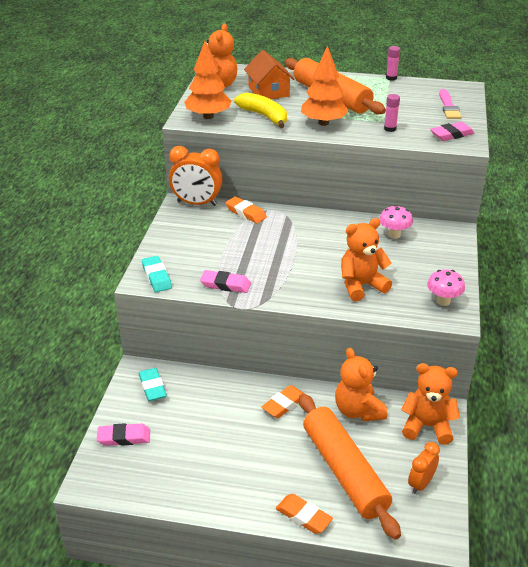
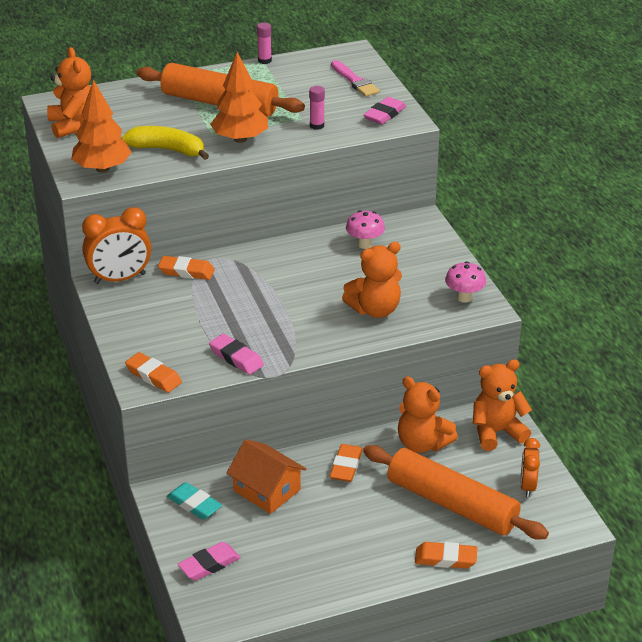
camera: 30 degrees left, 0 degrees up
turquoise eraser [142,256,172,292] -> orange eraser [125,352,182,393]
pink eraser [200,270,251,293] -> pink eraser turned 60 degrees clockwise [209,334,264,375]
orange house [244,50,294,99] -> orange house moved to [227,439,306,514]
orange teddy bear [341,218,392,301] -> orange teddy bear turned 150 degrees counterclockwise [342,242,402,318]

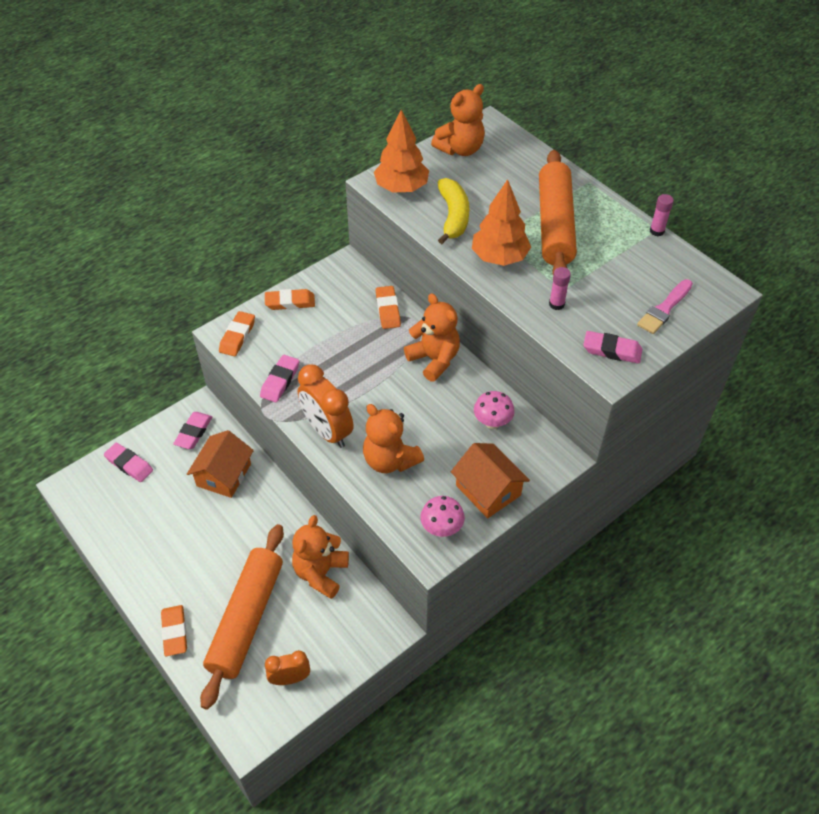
camera: 70 degrees right, 15 degrees up
orange clock [82,207,151,284] -> orange clock moved to [298,364,354,448]
turquoise eraser [167,482,222,520] -> pink eraser [173,412,212,449]
orange eraser [330,444,363,482] -> orange eraser moved to [265,289,315,310]
orange teddy bear [473,359,532,451] -> orange teddy bear moved to [404,293,460,382]
none -> orange house [451,443,530,519]

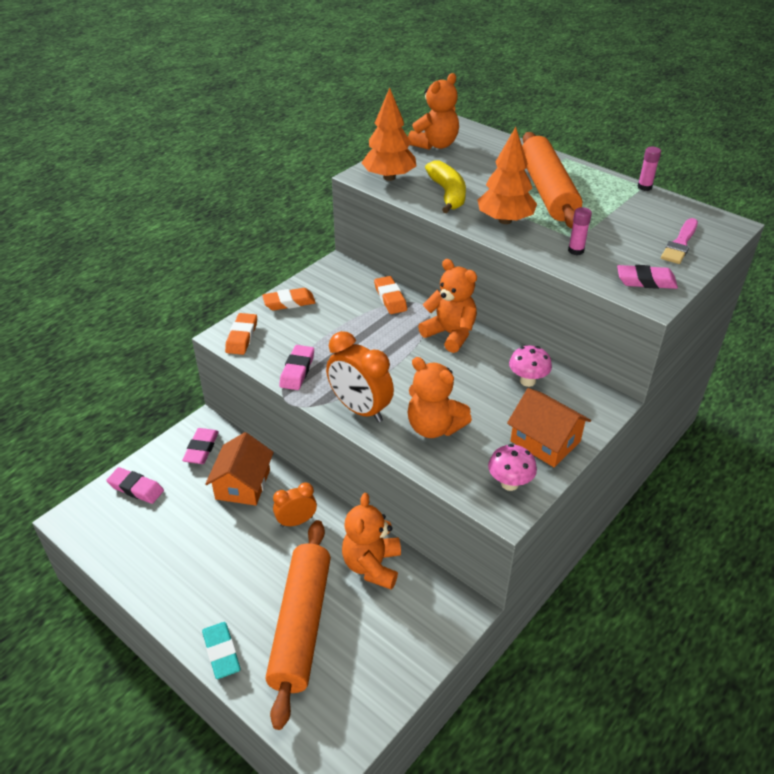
camera: 10 degrees left, 10 degrees down
orange eraser [161,605,187,656] -> turquoise eraser [202,622,241,679]
orange clock [265,650,310,685] -> orange clock moved to [273,482,317,527]

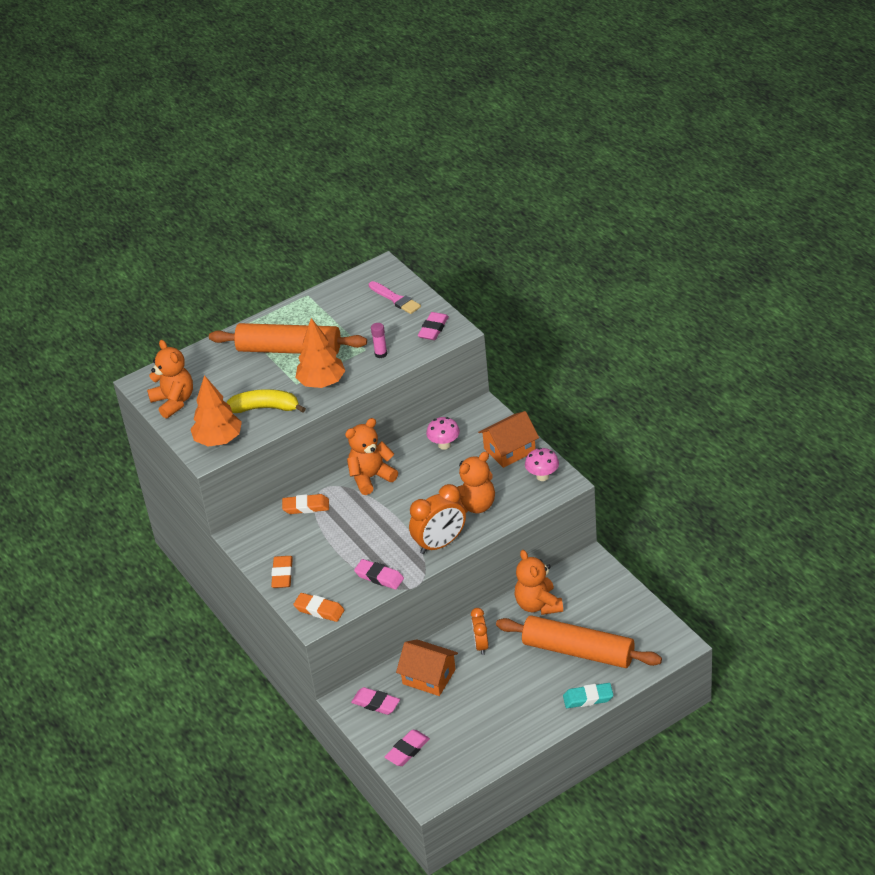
camera: 70 degrees left, 0 degrees up
orange teddy bear [342,493,401,589] -> orange teddy bear turned 45 degrees clockwise [515,550,563,615]
pink glue stick [637,147,661,191] -> none

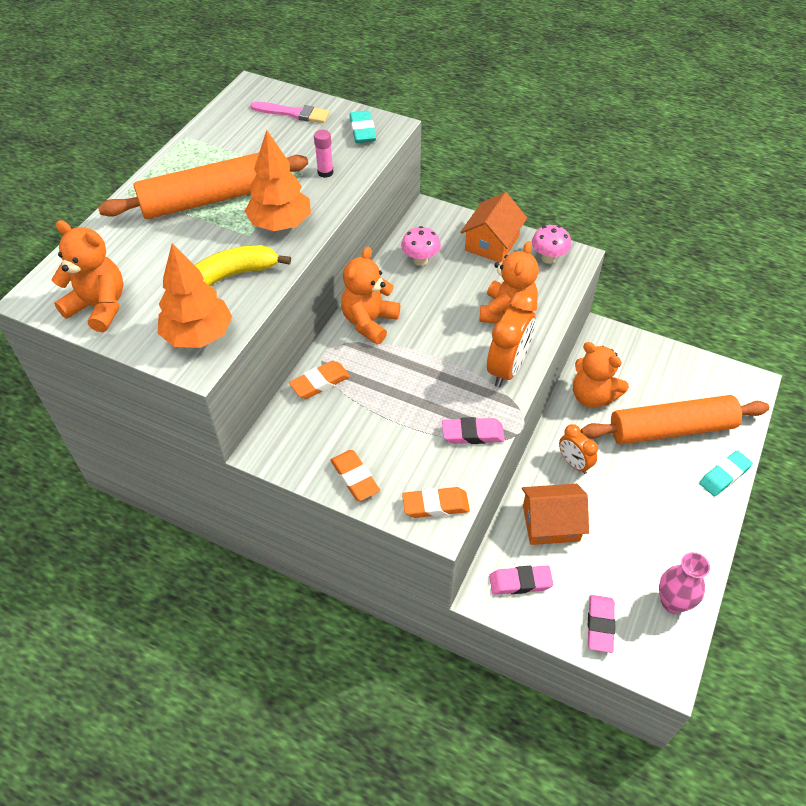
camera: 35 degrees left, 10 degrees up
pink eraser [418,312,449,340] -> turquoise eraser [349,111,376,143]
none -> pink vase [659,552,710,614]

